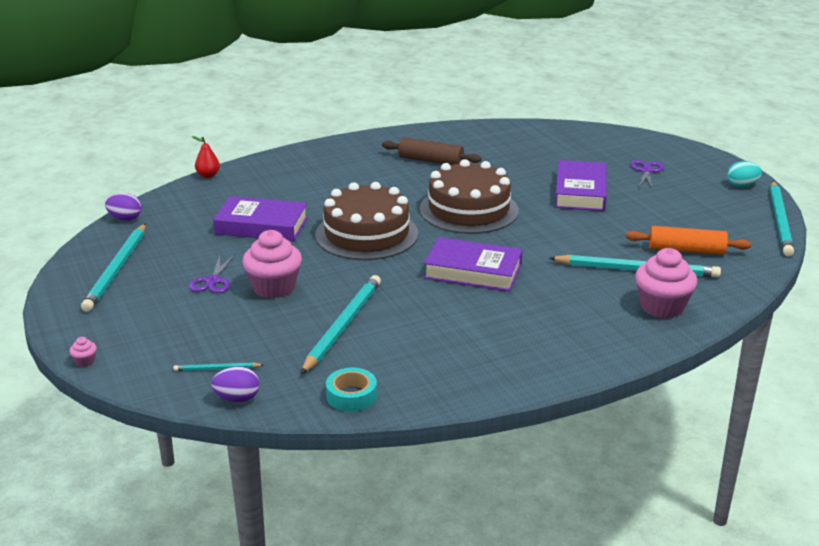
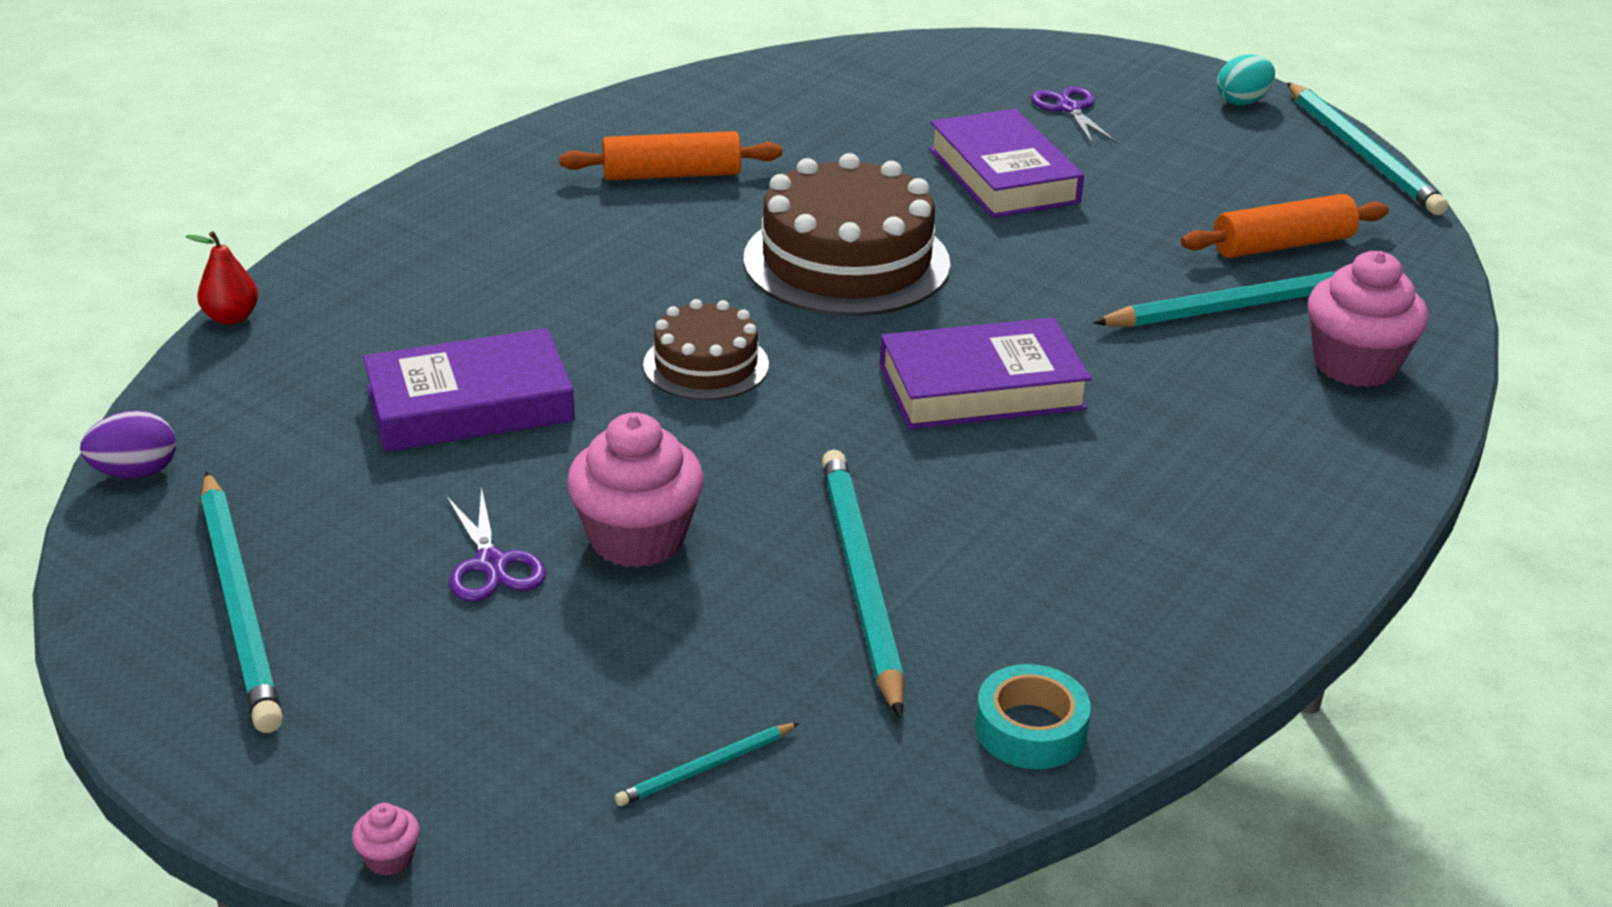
camera: 30 degrees left, 5 degrees up
purple egg [211,366,260,402] -> none
brown cake [315,182,418,260] -> brown cake [643,299,769,400], size x0.56
brown rolling pin [382,137,482,165] -> orange rolling pin [559,131,783,181]

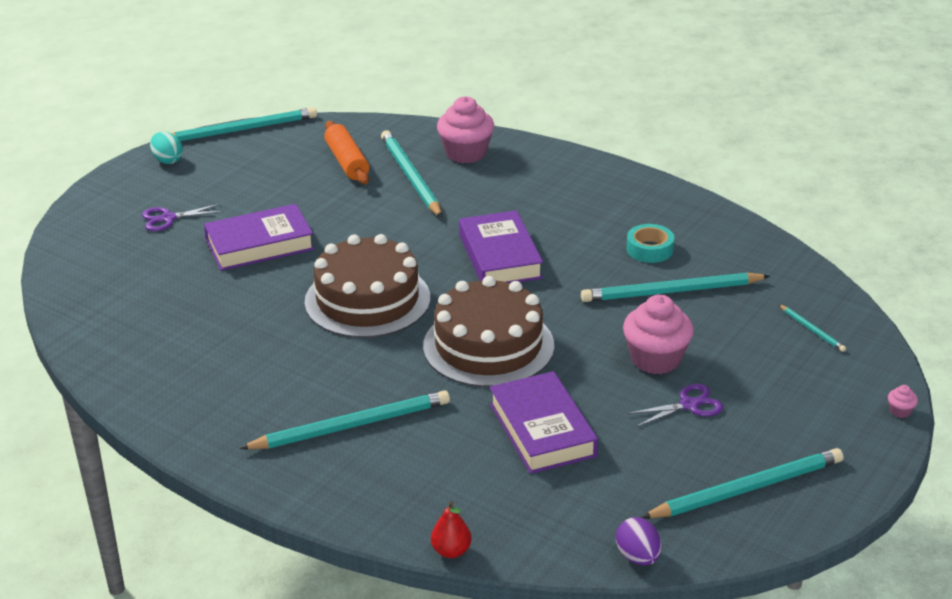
camera: 90 degrees left, 0 degrees up
orange rolling pin [559,131,783,181] -> none
brown cake [643,299,769,400] -> brown cake [423,276,554,387], size x1.80
turquoise tape [975,664,1091,769] -> turquoise tape moved to [627,224,674,263]
none -> turquoise pencil [239,390,450,449]

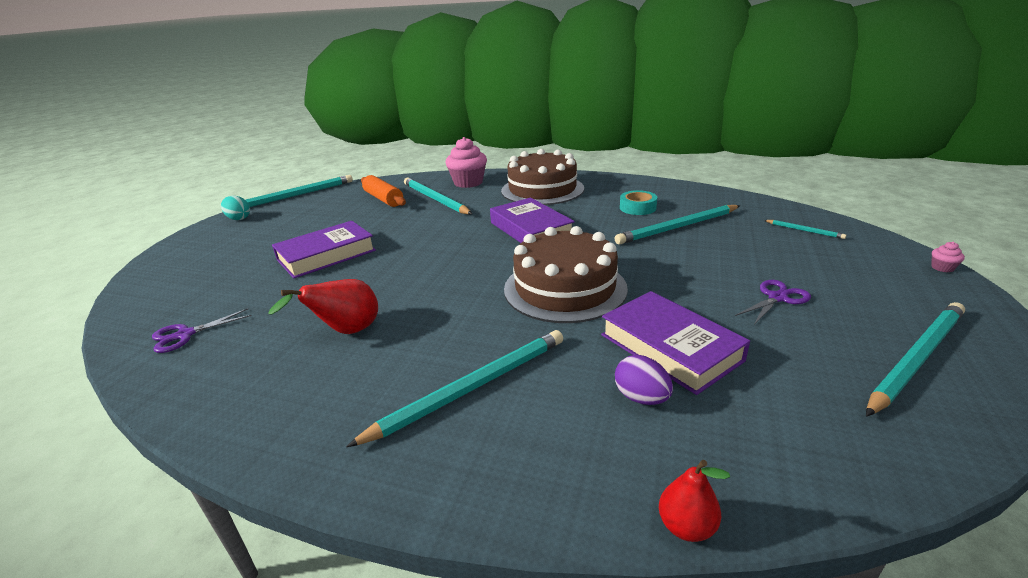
camera: 15 degrees left, 5 degrees down
purple scissors [142,204,224,231] -> purple scissors moved to [152,308,252,353]
brown cake [305,234,430,338] -> brown cake moved to [501,149,584,205]
purple egg [616,517,662,565] -> purple egg moved to [615,355,673,405]
pink cupcake [623,294,694,374] -> none
none -> red pear [268,279,378,334]

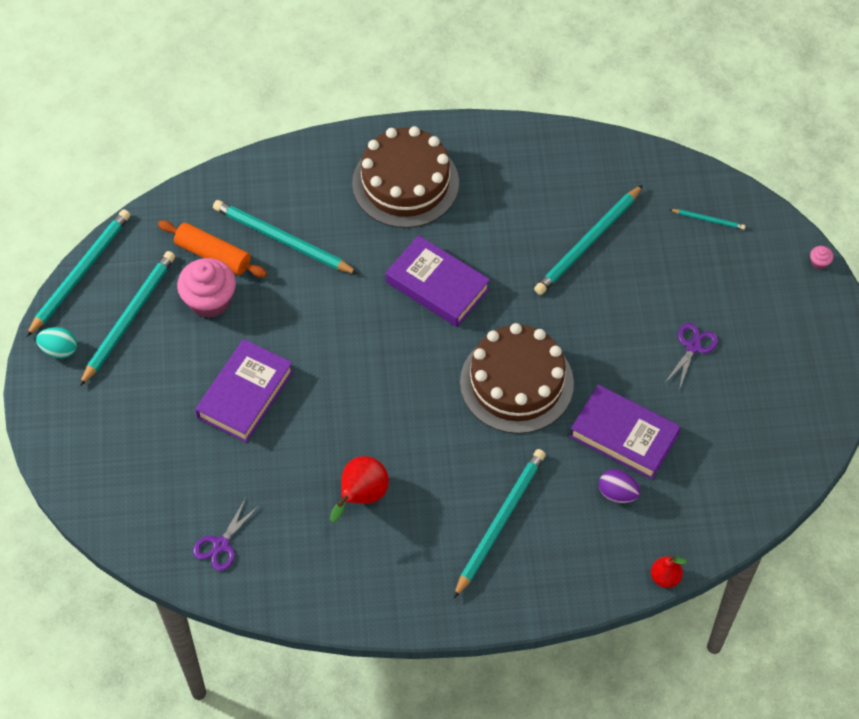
camera: 25 degrees left, 30 degrees up
pink cupcake [445,137,487,188] -> pink cupcake moved to [177,258,236,318]
turquoise tape [620,190,657,215] -> none
turquoise pencil [866,302,965,417] -> turquoise pencil moved to [80,251,175,386]

